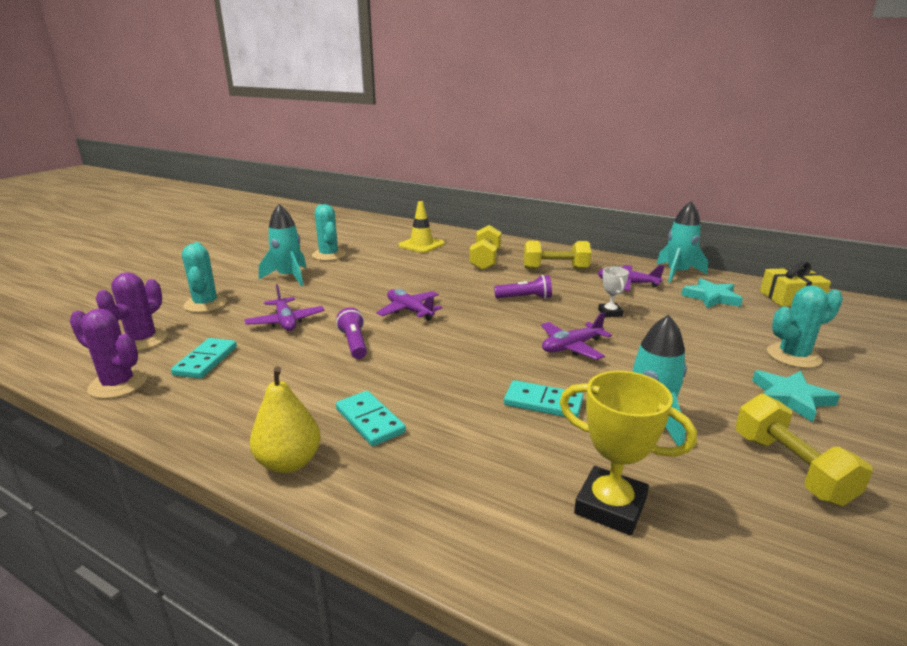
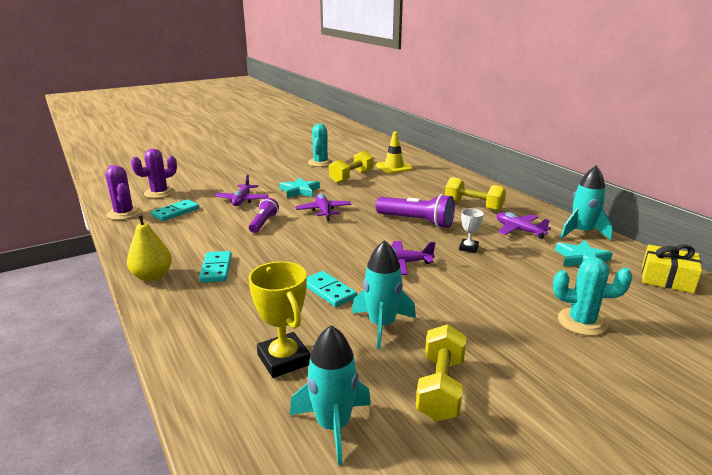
camera: 30 degrees right, 0 degrees up
turquoise cactus [182,242,227,313] -> none
turquoise rocket [259,204,307,286] -> turquoise rocket moved to [290,325,371,465]
yellow dumbbell [470,225,501,270] -> yellow dumbbell moved to [329,150,374,183]
purple flashlight [494,275,552,299] -> purple flashlight [376,194,455,228], size x1.65
turquoise star [752,370,840,422] -> turquoise star moved to [279,177,320,198]

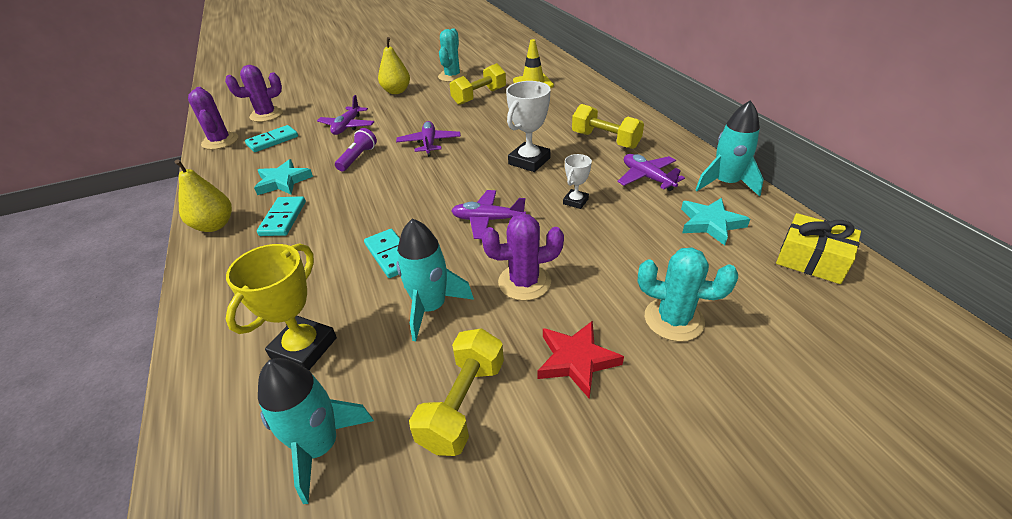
camera: 10 degrees right, 15 degrees up
yellow trophy [248,261,310,378] -> yellow trophy turned 45 degrees clockwise [226,243,337,370]
turquoise star [279,177,320,198] -> turquoise star moved to [254,159,313,195]
purple flashlight [376,194,455,228] -> white trophy [506,81,551,172]
none -> yellow pear [378,37,410,94]
none -> purple cactus [481,214,564,301]
none -> red star [537,321,624,399]

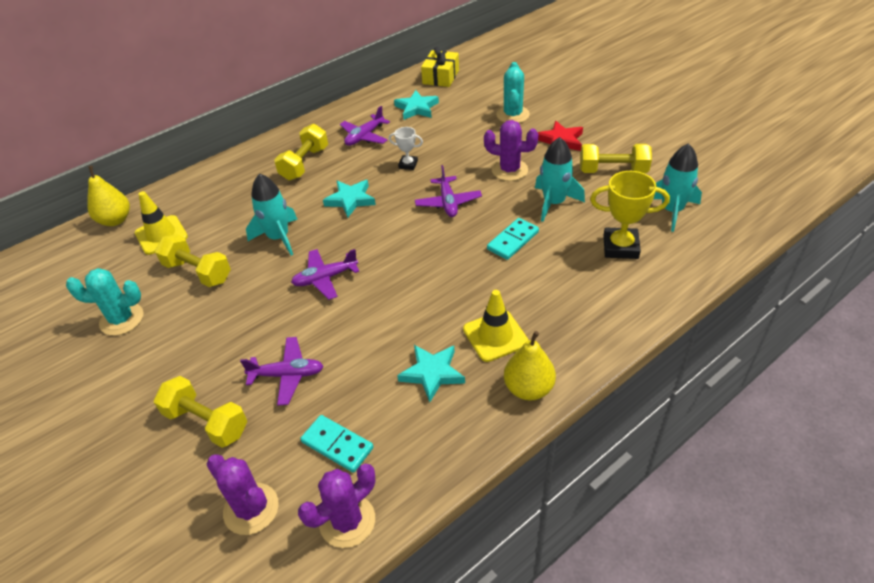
camera: 105 degrees left, 5 degrees up
turquoise domino [257,196,306,236] -> yellow traffic cone [463,290,529,362]
purple flashlight [335,128,377,171] -> none
yellow pear [378,37,410,94] -> yellow pear moved to [87,166,130,226]
purple cactus [481,214,564,301] -> purple cactus turned 45 degrees counterclockwise [484,120,539,181]
white trophy [506,81,551,172] -> turquoise star [323,180,376,218]
turquoise rocket [695,100,764,197] -> turquoise rocket moved to [246,173,298,255]
none -> yellow dumbbell [154,376,247,448]

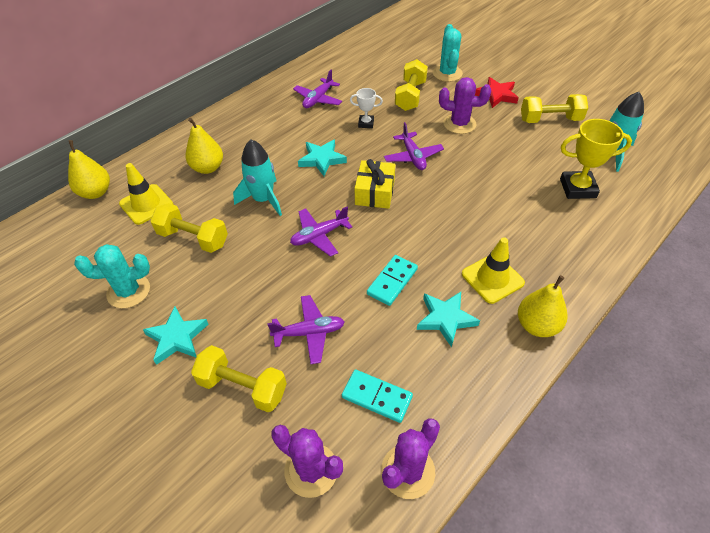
camera: 10 degrees left, 5 degrees up
yellow dumbbell [274,124,328,181] -> yellow dumbbell moved to [395,59,428,111]
turquoise star [394,90,439,120] -> turquoise star moved to [143,307,209,365]
yellow gift [421,47,459,87] -> yellow gift moved to [355,159,395,209]
turquoise domino [487,218,539,260] -> turquoise domino moved to [367,255,418,306]
turquoise rocket [535,137,585,222] -> none
none -> yellow pear [185,118,223,174]

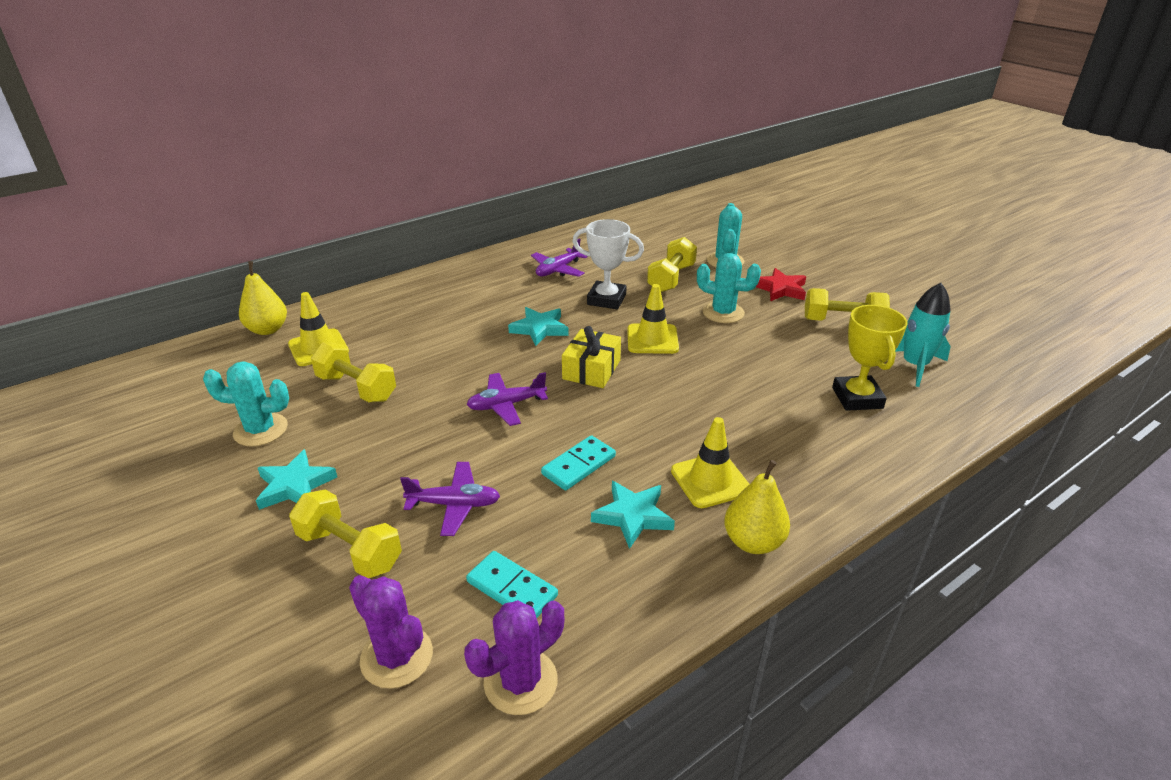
camera: 10 degrees right, 15 degrees down
yellow pear [185,118,223,174] -> none
turquoise rocket [233,139,282,216] -> none
white trophy [350,88,383,128] -> white trophy [572,219,644,309], size x1.79
purple plane [384,122,444,170] -> yellow traffic cone [627,284,679,354]
purple cactus [439,77,491,134] -> turquoise cactus [697,253,761,323]
yellow trophy [560,119,632,199] -> yellow trophy turned 75 degrees clockwise [832,305,908,411]

